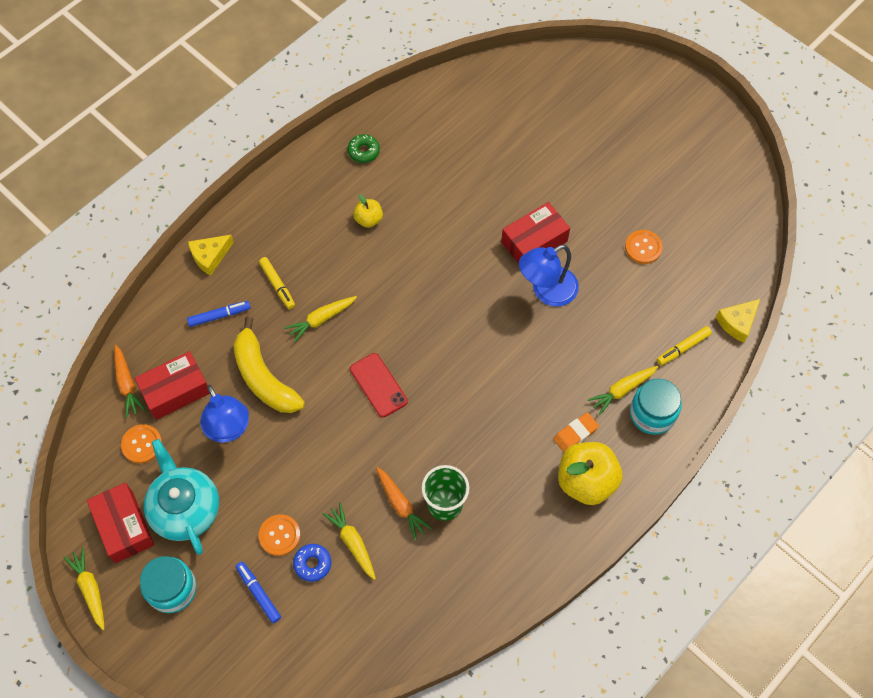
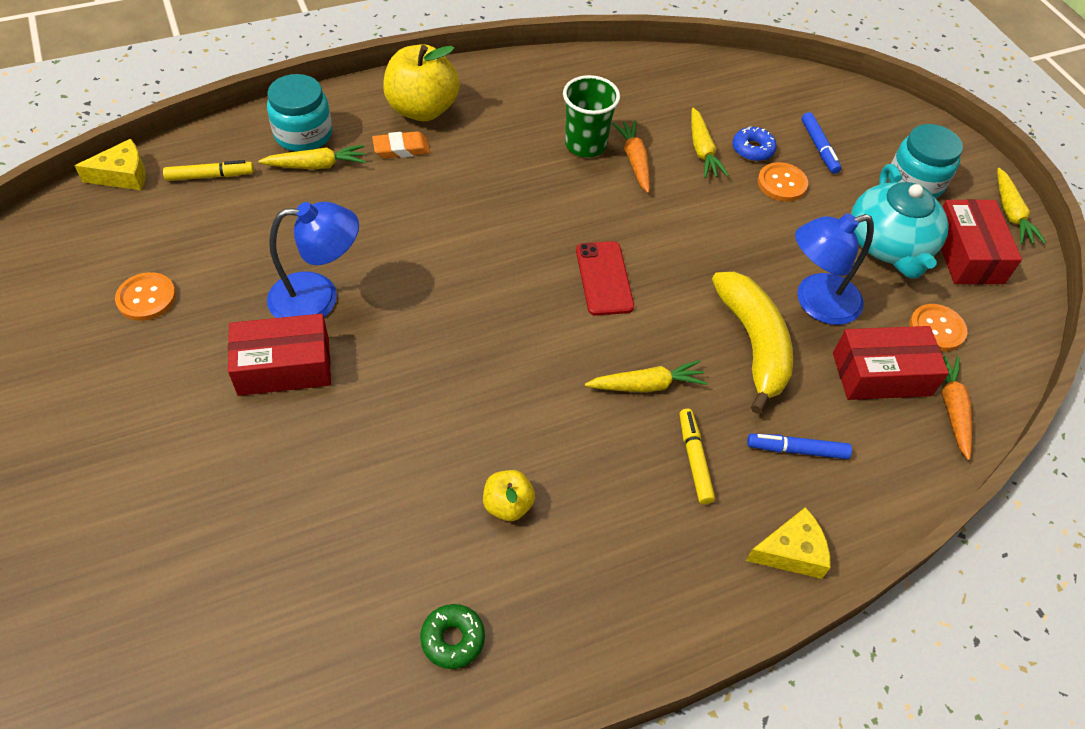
camera: 160 degrees left, 10 degrees down
blue lamp [200,385,249,443] -> blue lamp turned 105 degrees counterclockwise [795,213,874,325]

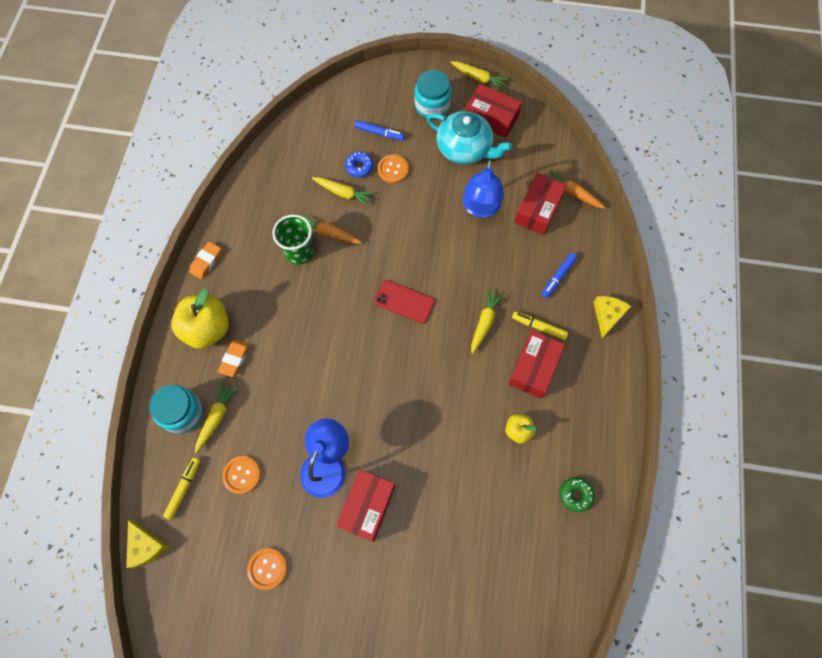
camera: 55 degrees left, 15 degrees up
yellow cheese [75,139,145,190] -> yellow cheese turned 135 degrees clockwise [126,520,169,568]
yellow banana [712,272,793,414] -> none
orange button [909,304,967,352] -> orange button moved to [222,456,261,494]
none -> orange eraser [189,242,221,279]
none -> red box [508,330,565,398]

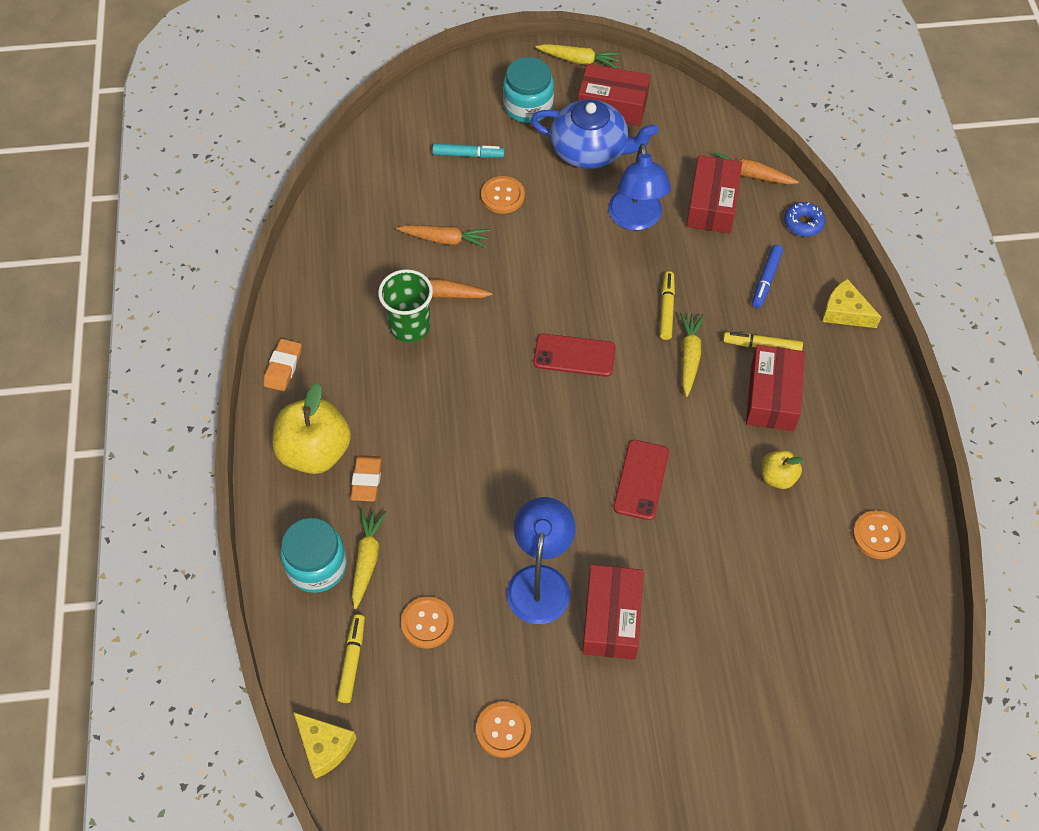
camera: 15 degrees left, 10 degrees down
yellow carrot [312,177,375,207] -> orange carrot [396,225,490,248]
blue donut [345,152,374,177] -> blue donut moved to [784,202,825,237]
blue marker [355,120,405,141] -> turquoise marker [432,143,505,158]
turquoise teapot [427,111,512,164] -> blue teapot [531,99,659,169]
green donut [560,477,595,512] -> orange button [853,510,906,559]
yellow cheese [593,296,631,338] -> yellow cheese turned 60 degrees counterclockwise [822,279,881,328]
none -> red phone [613,440,669,520]
none -> yellow marker [660,271,675,340]

